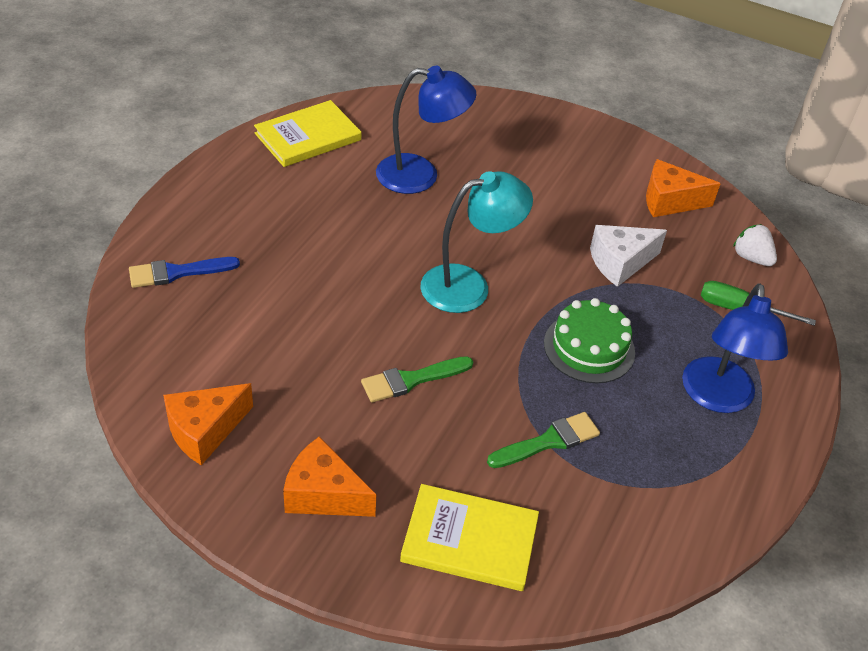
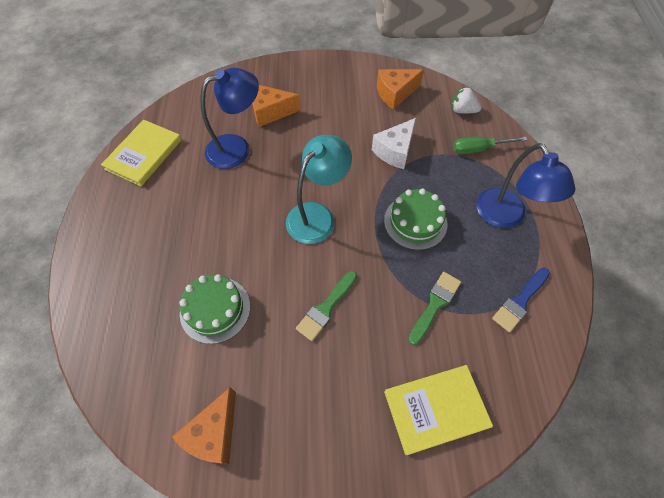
camera: 25 degrees left, 15 degrees up
blue brush [129,257,240,288] -> blue brush moved to [492,268,550,332]
orange cheese [283,436,377,517] -> orange cheese moved to [252,85,301,127]
none -> green cake [179,274,250,344]

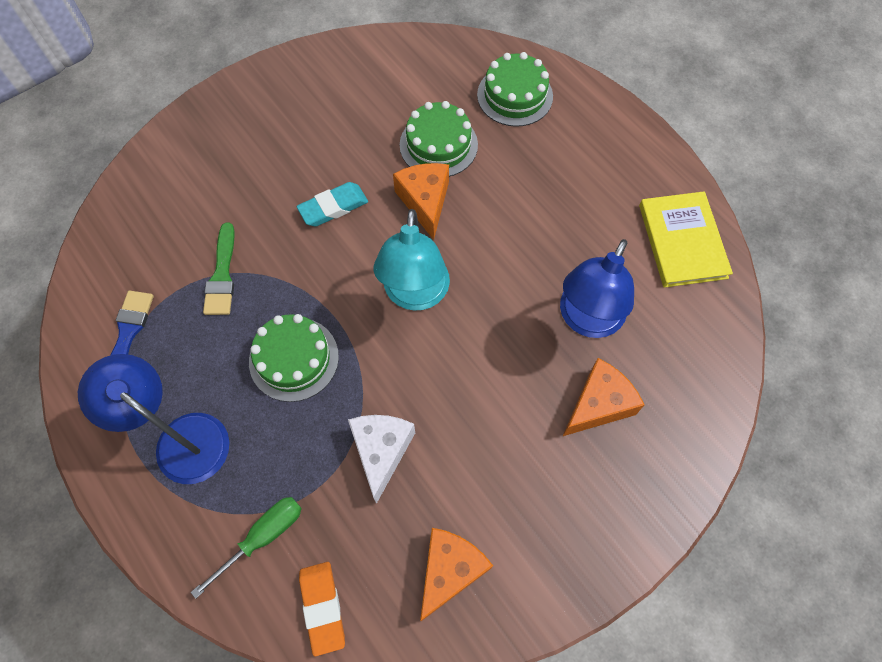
camera: 145 degrees right, 5 degrees up
orange cheese [172,387,236,464] -> orange cheese moved to [393,163,449,240]
green brush [296,271,357,341] -> turquoise eraser [297,182,368,226]
yellow book [384,365,493,455] -> none
white strawberry [452,87,482,114] -> orange eraser [299,562,345,656]
none -> green cake [477,52,553,127]

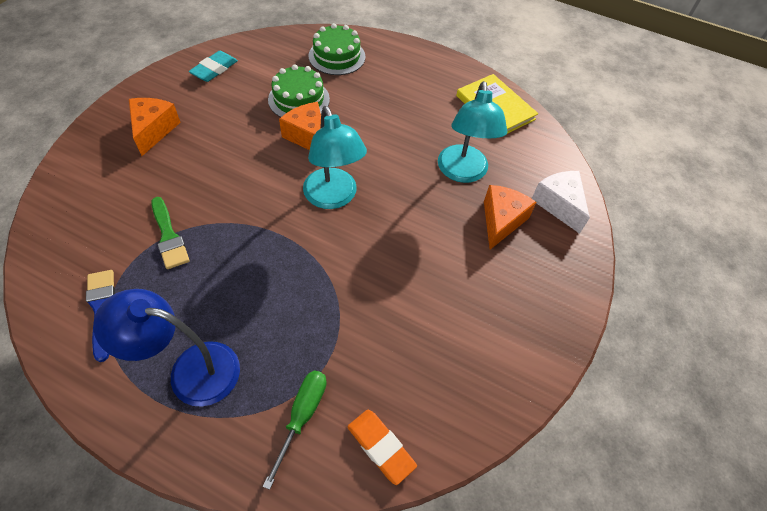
camera: 30 degrees left, 10 degrees down
green cake [249,314,339,402] -> none
turquoise eraser [297,182,368,226] -> turquoise eraser moved to [189,51,238,82]
white cheese [348,415,415,504] -> white cheese moved to [532,171,590,234]
orange cheese [420,528,493,621] -> orange cheese moved to [129,98,181,156]
blue lamp [560,239,634,338] -> turquoise lamp [438,81,508,183]

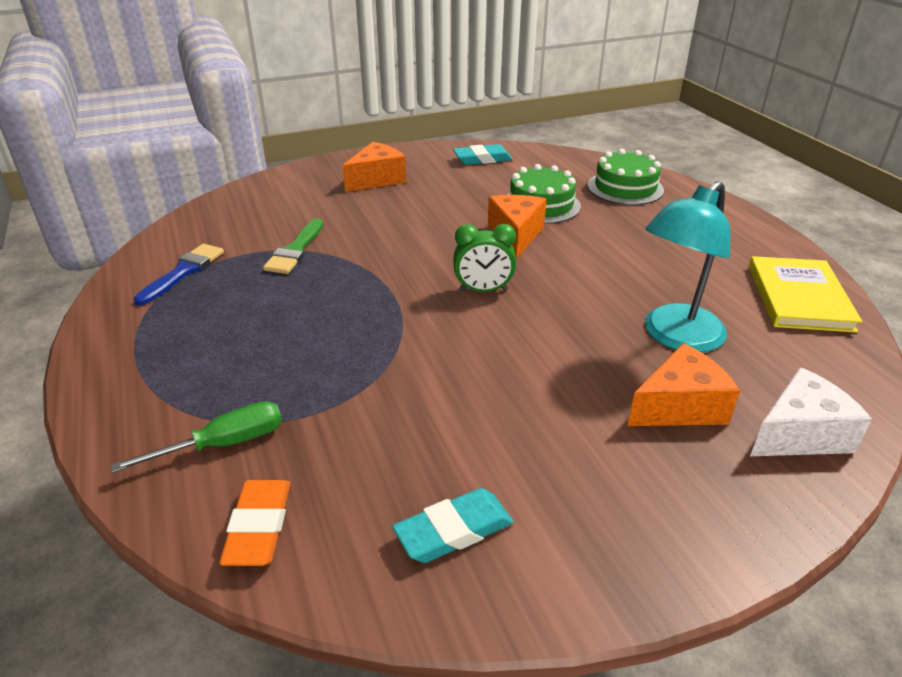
camera: 45 degrees right, 20 degrees down
blue lamp [93,289,240,407] -> none
turquoise lamp [303,106,367,209] -> green clock [453,224,516,292]
white cheese [532,171,590,234] -> white cheese turned 45 degrees clockwise [750,367,872,456]
none -> turquoise eraser [392,488,514,563]

